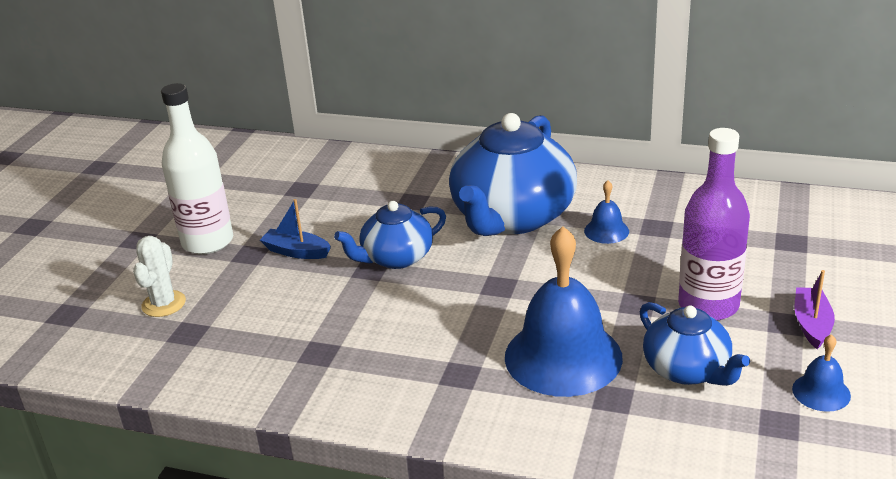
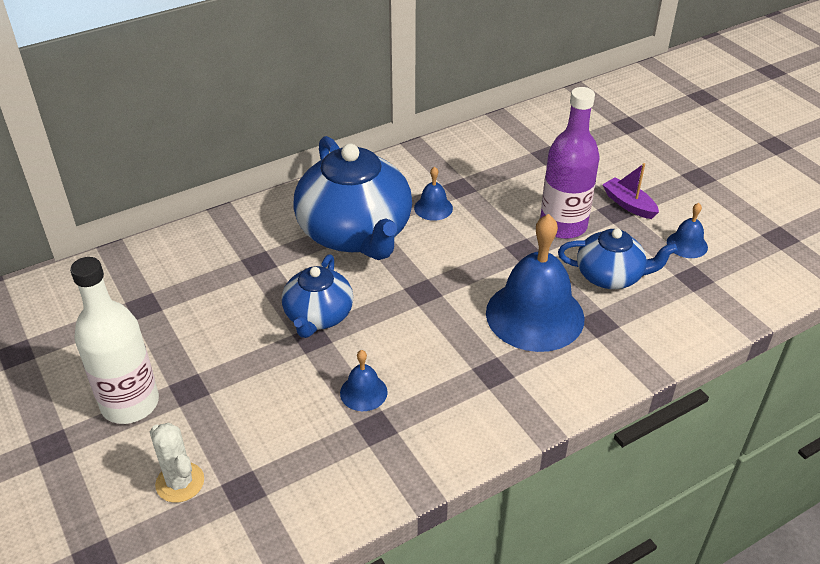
camera: 50 degrees left, 10 degrees up
blue boat [260,199,331,259] -> none
none -> blue bell [340,350,388,411]

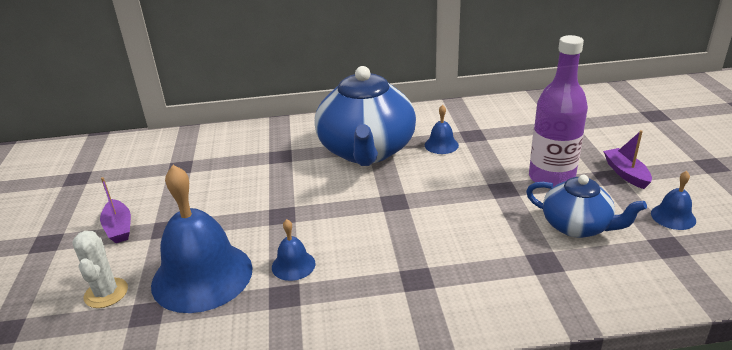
camera: 25 degrees right, 10 degrees down
white bottle [70,257,159,424] -> purple boat [100,177,131,243]
blue teapot [282,254,353,338] -> none
blue bell [486,214,585,352] -> blue bell moved to [151,165,253,313]

